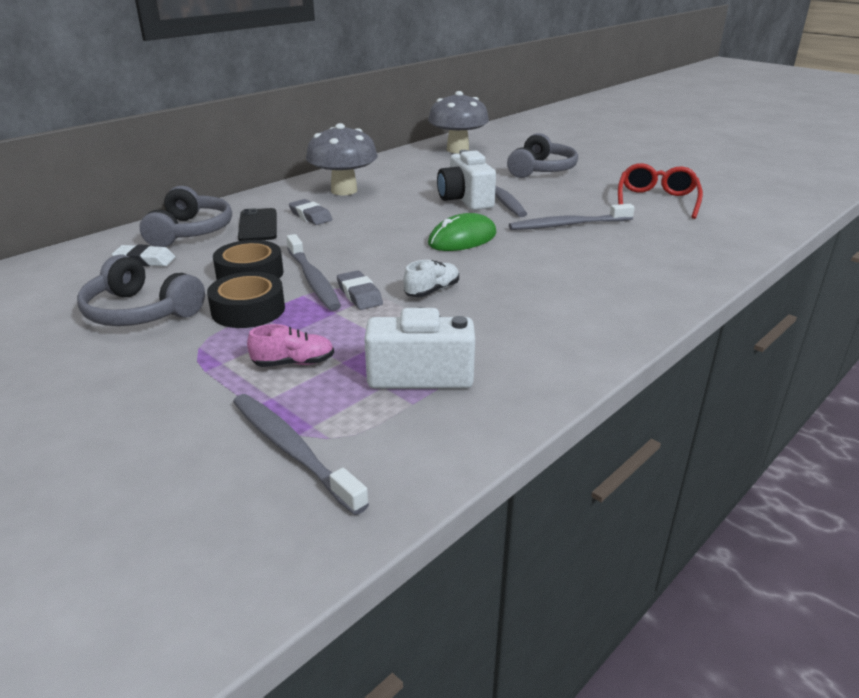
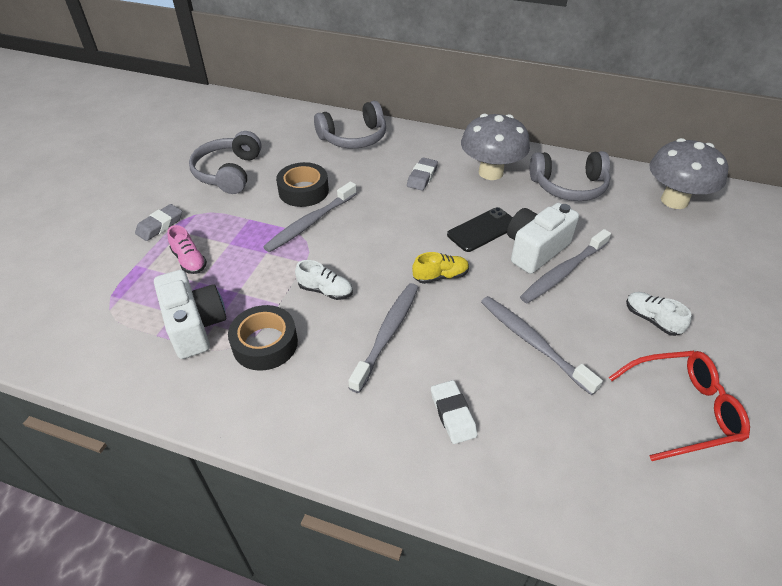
camera: 65 degrees right, 15 degrees up
white eraser [112,244,176,266] -> white eraser moved to [431,380,477,444]
black tape [207,272,285,328] -> black tape moved to [228,305,298,371]
grey toothbrush [233,394,369,515] -> grey toothbrush moved to [348,283,419,393]
black phone [238,208,277,241] -> black phone moved to [447,207,513,252]
grey eraser [337,270,383,310] -> grey eraser moved to [135,204,182,241]
green mouse [428,213,497,251] -> yellow shoe [412,252,469,284]
grey headphones [507,133,578,178] -> grey headphones moved to [530,151,610,201]
none -> white shoe [626,292,692,336]

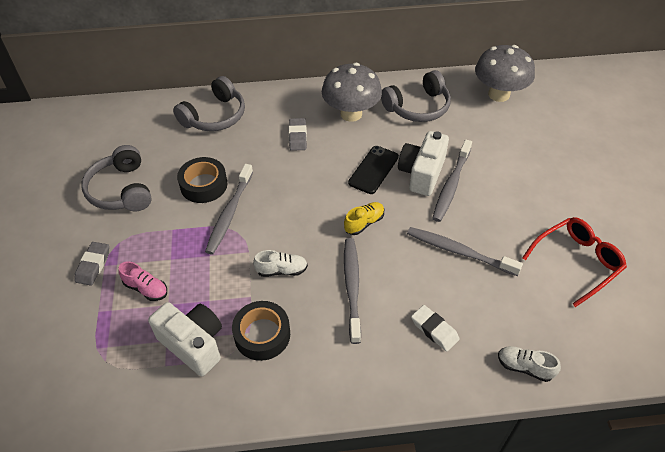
camera: 25 degrees left, 5 degrees up
white shoe [626,292,692,336] -> white shoe moved to [498,346,561,382]

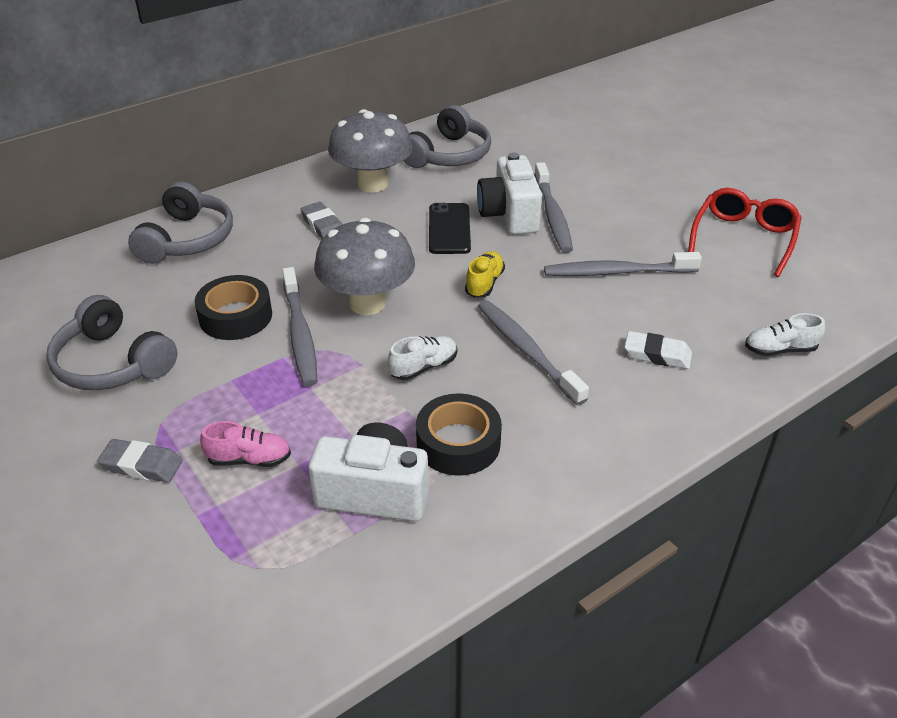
camera: 30 degrees left, 10 degrees down
grey eraser [75,242,109,286] -> grey eraser turned 60 degrees counterclockwise [98,439,183,482]
grey mushroom [475,45,535,102] -> grey mushroom moved to [314,218,415,315]

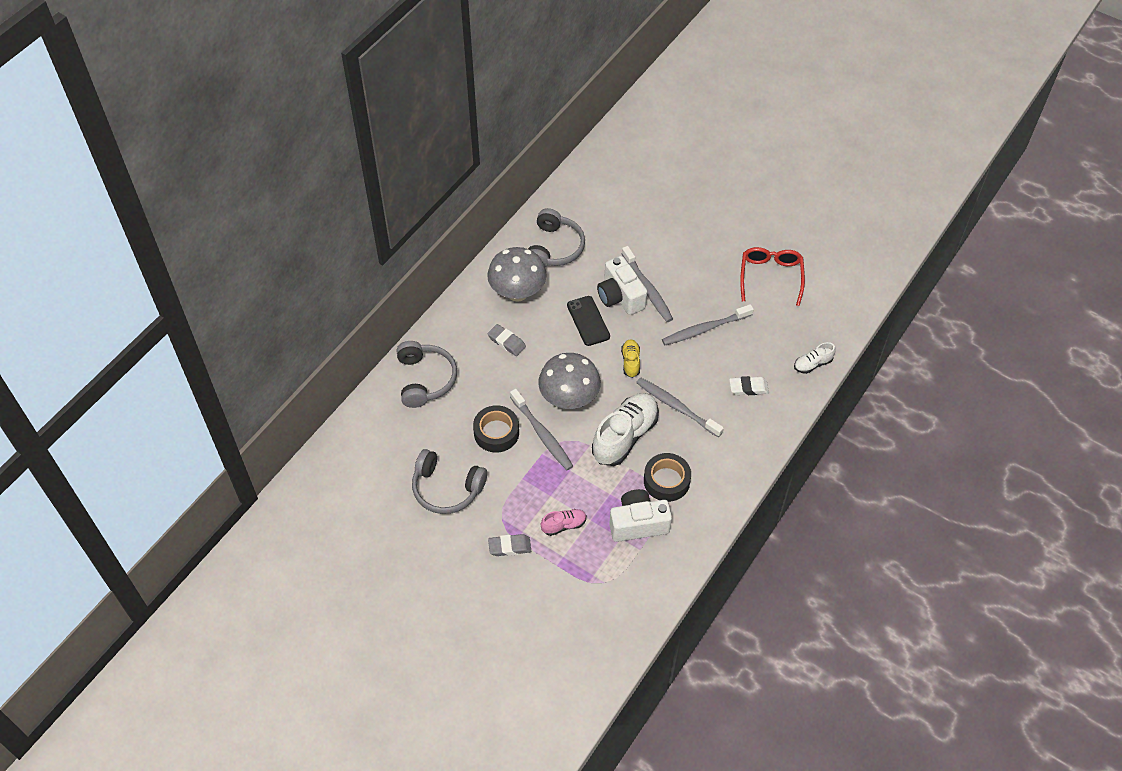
camera: 20 degrees left, 15 degrees up
white shoe [388,336,457,380] -> white shoe [592,393,659,466], size x2.04

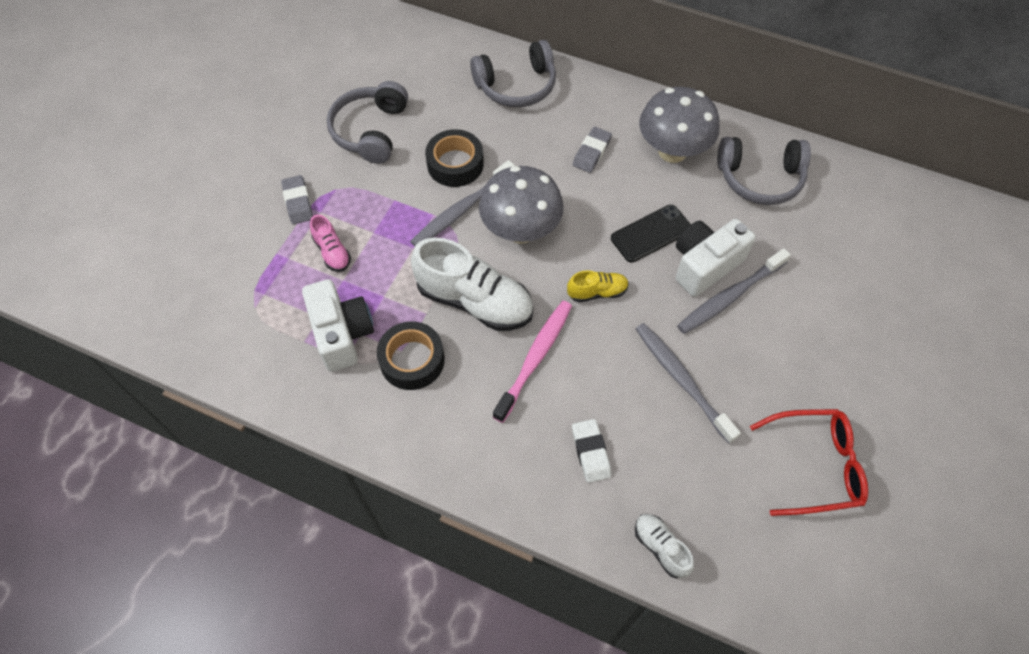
camera: 80 degrees right, 5 degrees up
grey toothbrush [636,377,724,437] -> pink toothbrush [493,301,572,423]

